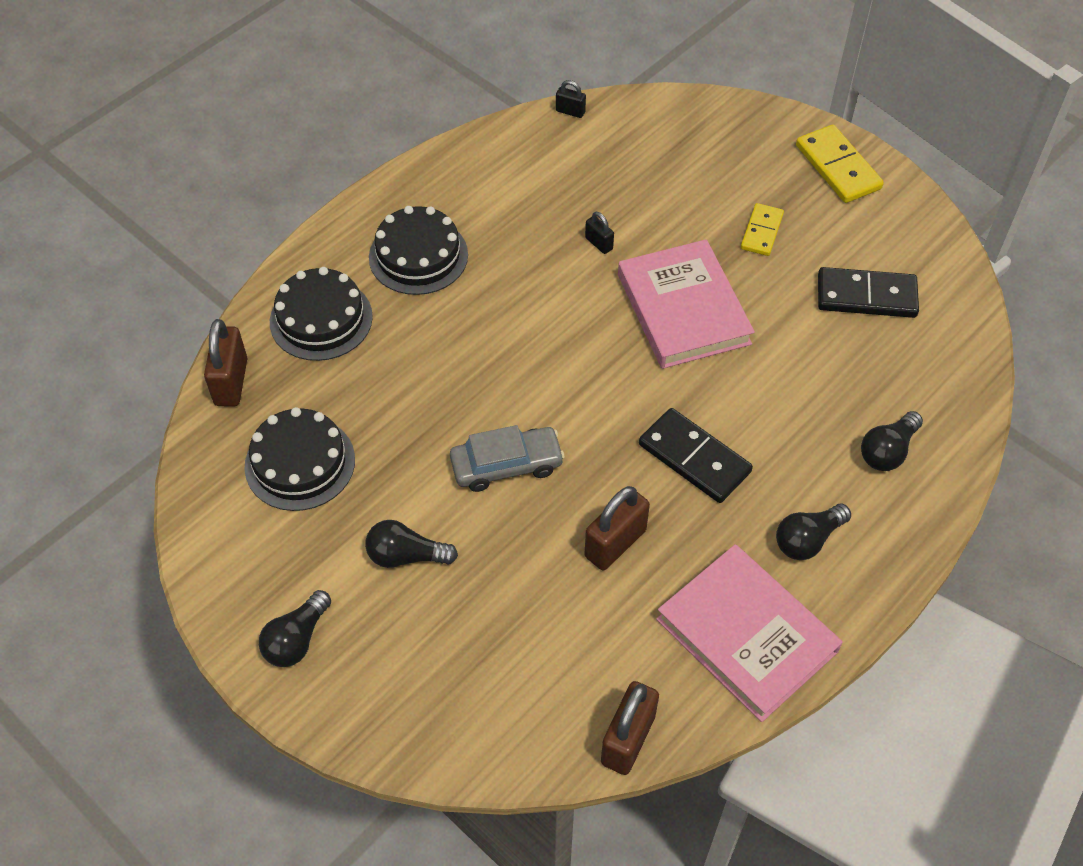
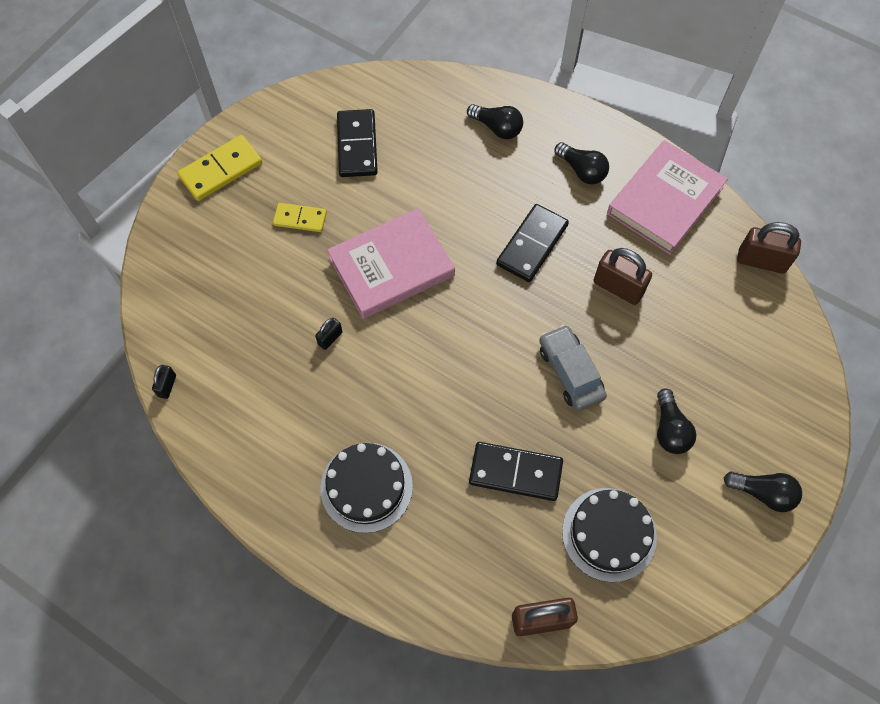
camera: 100 degrees left, 10 degrees up
black cake [270,267,373,361] -> none
none -> black domino [469,442,563,501]

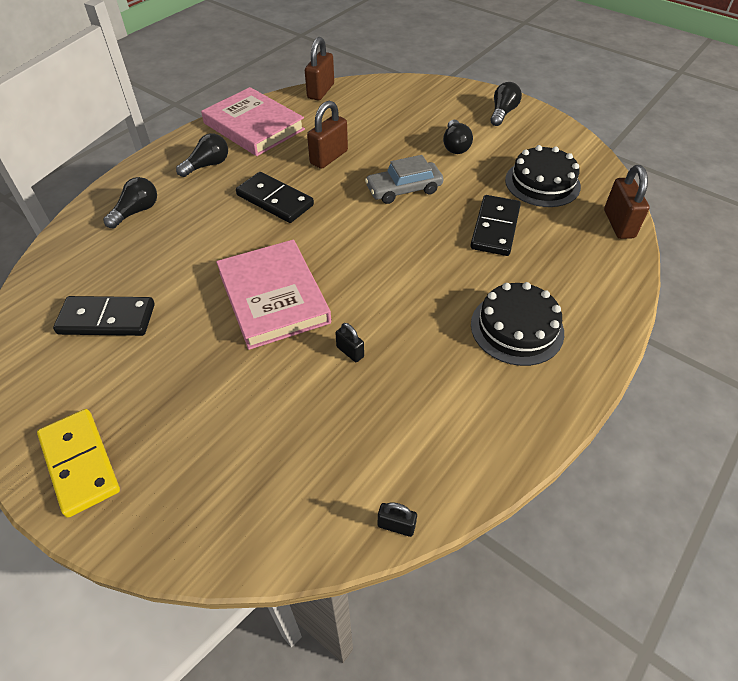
camera: 85 degrees left, 15 degrees down
yellow domino [273,203,327,232] -> none
black light bulb [657,388,696,454] -> black light bulb turned 90 degrees clockwise [443,120,473,154]

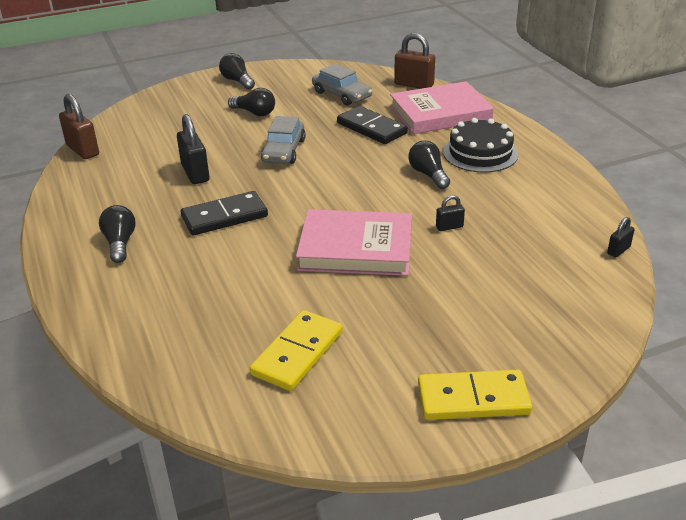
camera: 60 degrees left, 15 degrees down
black domino [53,296,155,336] -> yellow domino [250,310,343,391]
black light bulb [103,177,157,228] -> black light bulb moved to [408,140,450,189]
pink book [201,87,305,156] -> pink book moved to [390,81,494,134]
brown padlock [307,101,348,169] -> black padlock [177,114,210,184]
black cake [505,145,581,207] -> grey car [312,64,372,105]

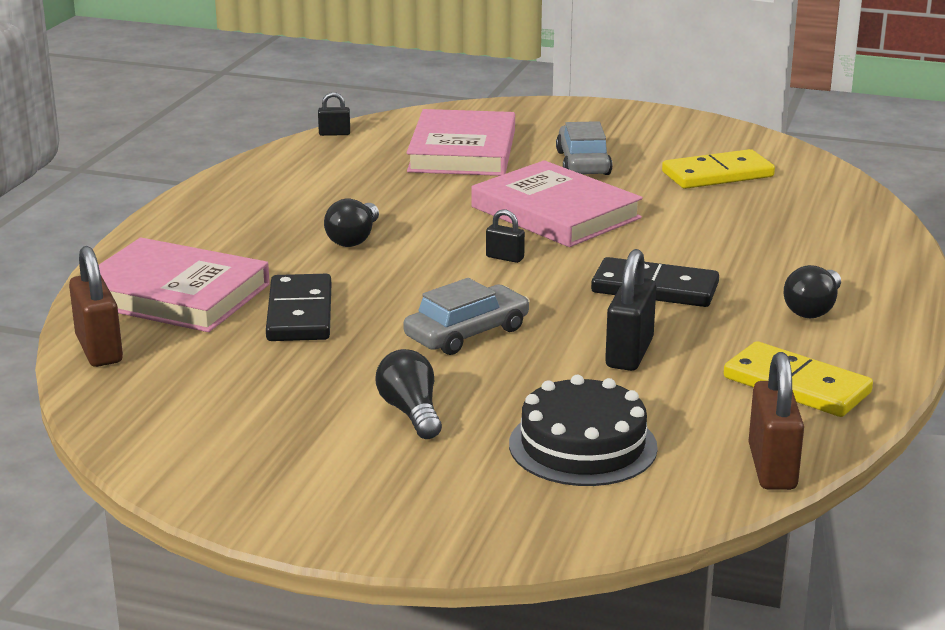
camera: 140 degrees left, 10 degrees down
black light bulb [219,53,255,90] -> none
grey car [312,64,372,105] -> grey car moved to [556,121,612,175]
yellow domino [418,370,532,420] -> yellow domino moved to [724,341,873,417]
black padlock [436,195,465,231] -> black padlock moved to [486,210,525,263]
black cake [443,118,518,173] -> black cake moved to [509,375,658,486]
none -> pink book [406,109,515,176]

